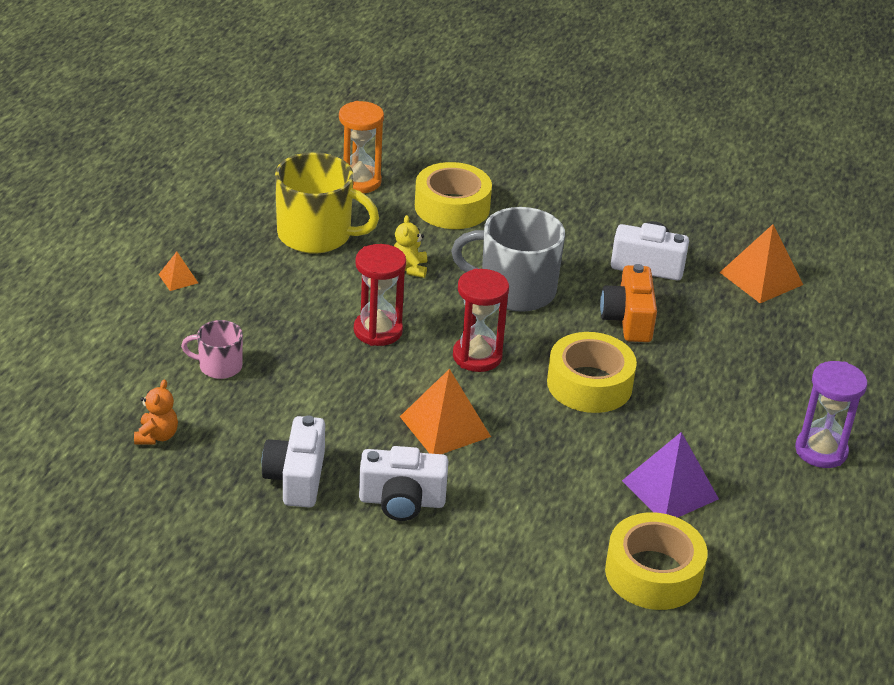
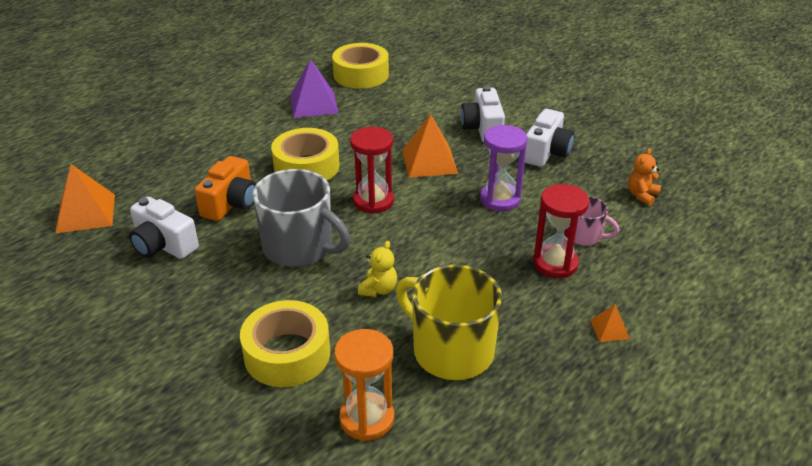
camera: 155 degrees left, 0 degrees up
red hourglass [354,244,406,346] -> red hourglass moved to [533,184,590,278]
white camera [359,446,448,521] -> white camera turned 120 degrees counterclockwise [461,86,505,142]
purple hourglass [795,361,867,468] -> purple hourglass moved to [480,125,527,211]

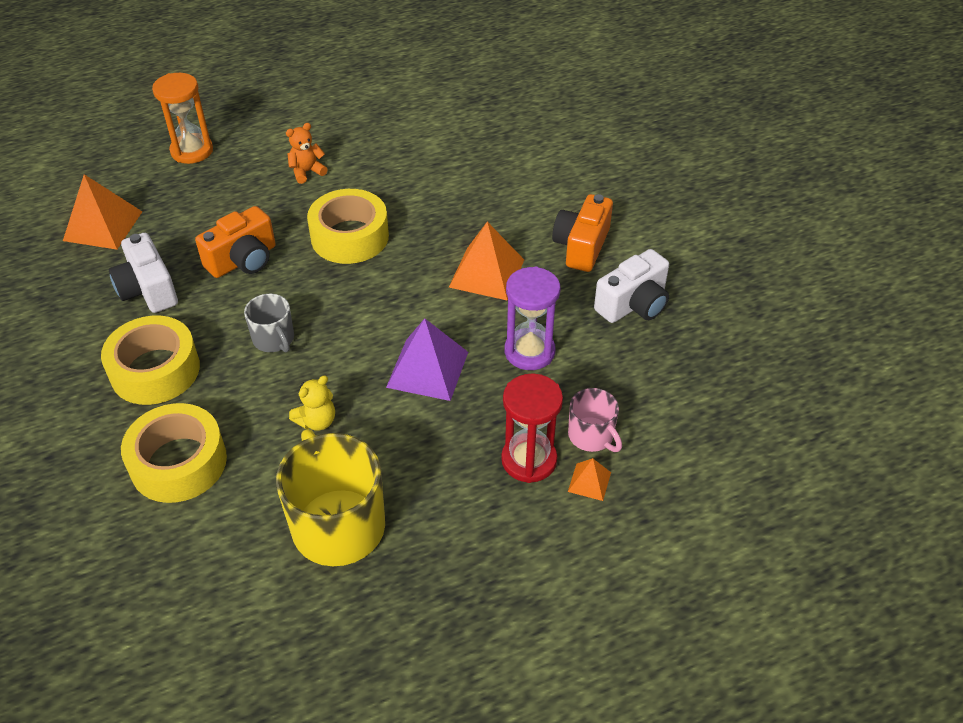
camera: 25 degrees right, 10 degrees up
grey mug [253,169,350,267] -> grey mug [244,294,294,352], size x0.52
purple pyramid [290,59,339,118] -> purple pyramid moved to [386,318,468,401]
yellow tape [332,43,389,89] -> yellow tape moved to [101,316,200,405]
orange hourglass [334,329,394,441] -> orange hourglass moved to [152,73,213,164]
red hourglass [350,127,394,214] -> none
white camera [461,86,505,142] -> orange camera [552,194,613,272]
orange pyramid [590,304,630,342] -> orange pyramid moved to [568,458,611,501]
orange teddy bear [628,148,661,206] -> orange teddy bear moved to [286,123,328,184]

